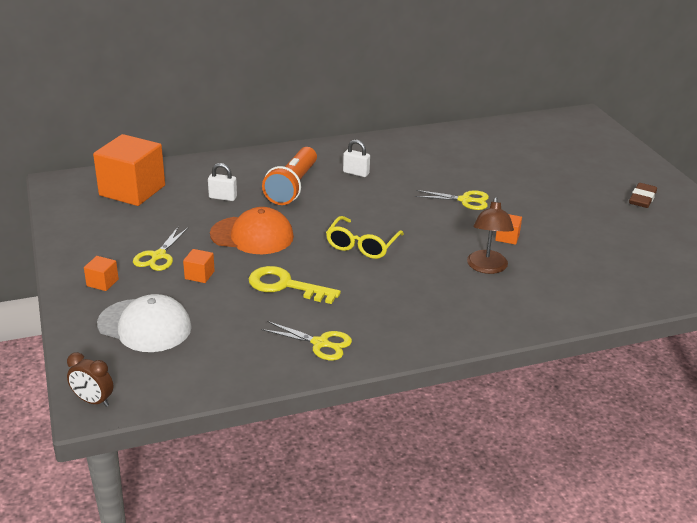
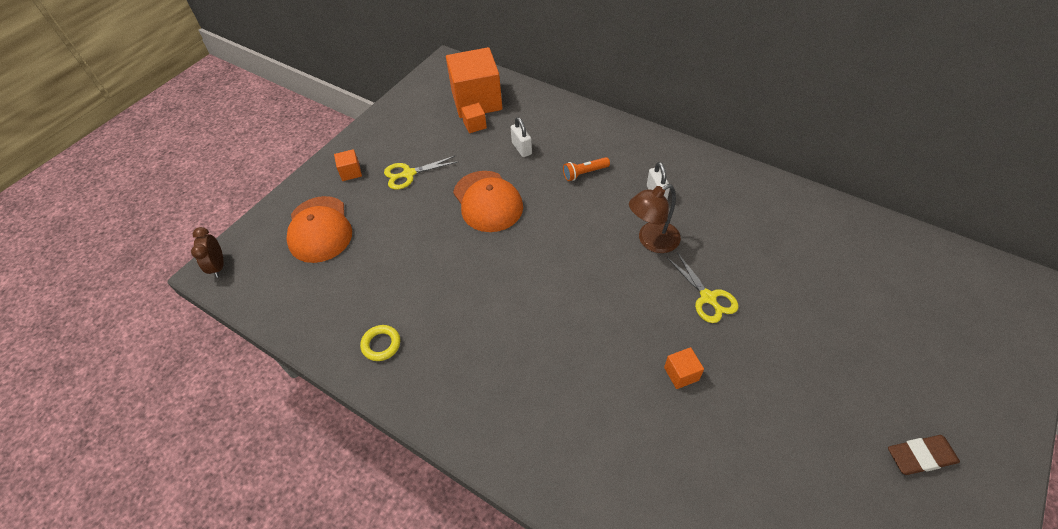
camera: 55 degrees right, 20 degrees up
white cap [97,294,192,352] -> orange cap [286,196,352,263]
orange cube [183,249,215,283] -> orange cube moved to [461,103,487,133]
yellow key [249,266,341,304] -> none
yellow scissors [261,321,352,360] -> yellow ring [360,325,400,361]
orange flashlight [262,147,317,205] -> orange flashlight [563,157,610,181], size x0.48
yellow glasses [326,216,404,259] -> none
brown lamp [467,197,514,274] -> brown lamp moved to [629,184,681,253]

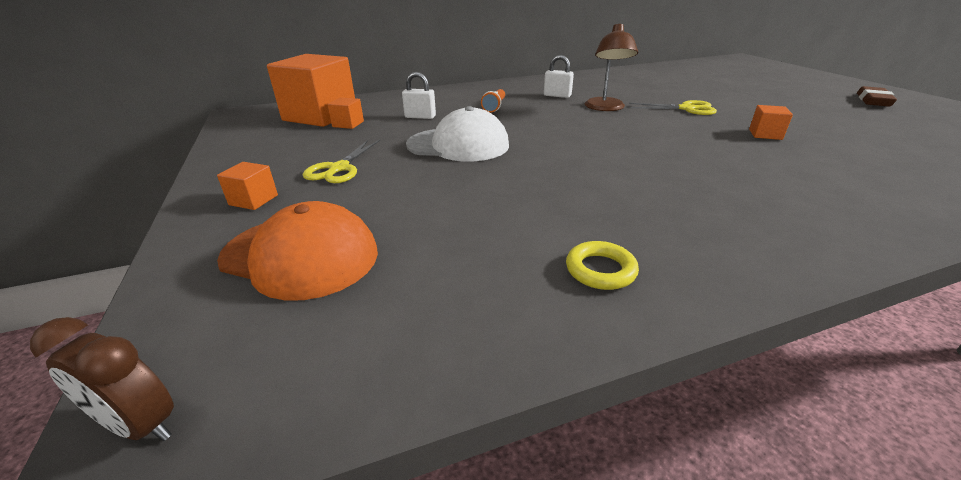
camera: 55 degrees left, 20 degrees down
orange cap [453,171,523,232] -> white cap [406,106,509,161]

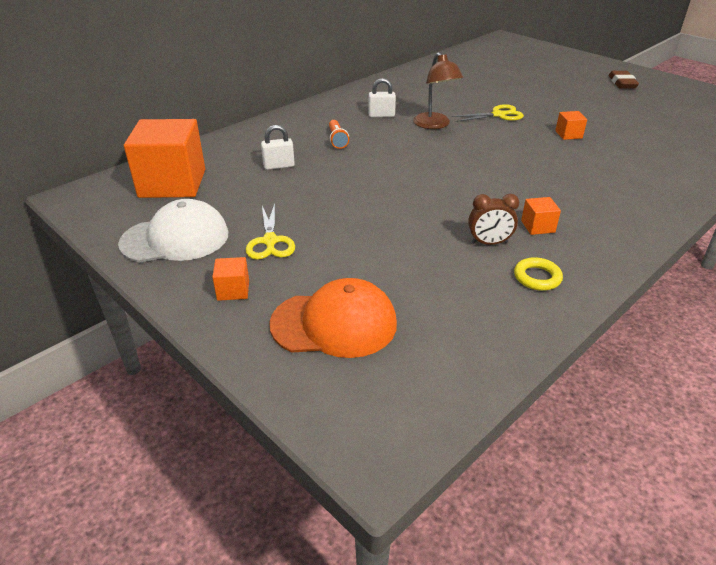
camera: 25 degrees left, 5 degrees up
brown clock [30,317,174,441] -> brown clock moved to [468,194,519,245]
orange cube [327,97,364,129] -> orange cube moved to [521,197,561,235]
white cap [406,106,509,161] -> white cap moved to [118,199,228,263]

